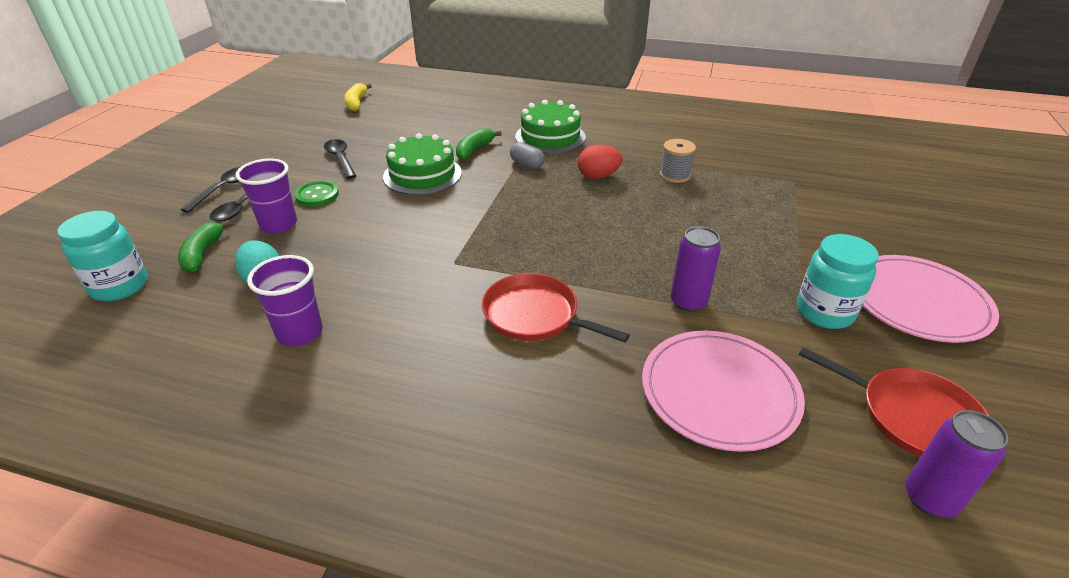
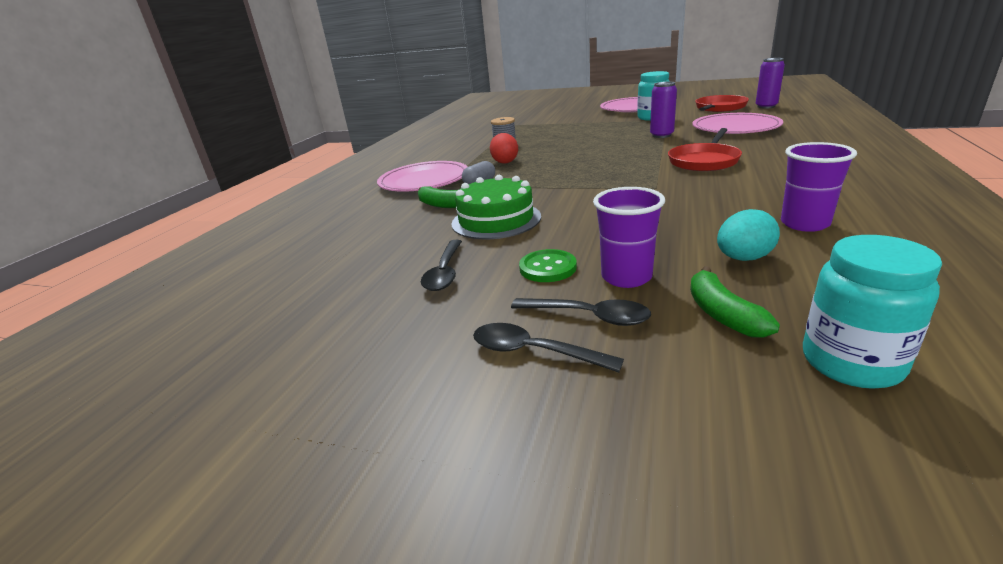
camera: 85 degrees left, 10 degrees down
green banana [178,220,231,273] -> green banana turned 75 degrees clockwise [690,266,780,338]
black spoon [324,139,356,179] -> black spoon turned 60 degrees counterclockwise [421,240,462,291]
yellow banana [344,83,372,111] -> none
green cake [515,100,586,153] -> pink plate [377,161,468,192]

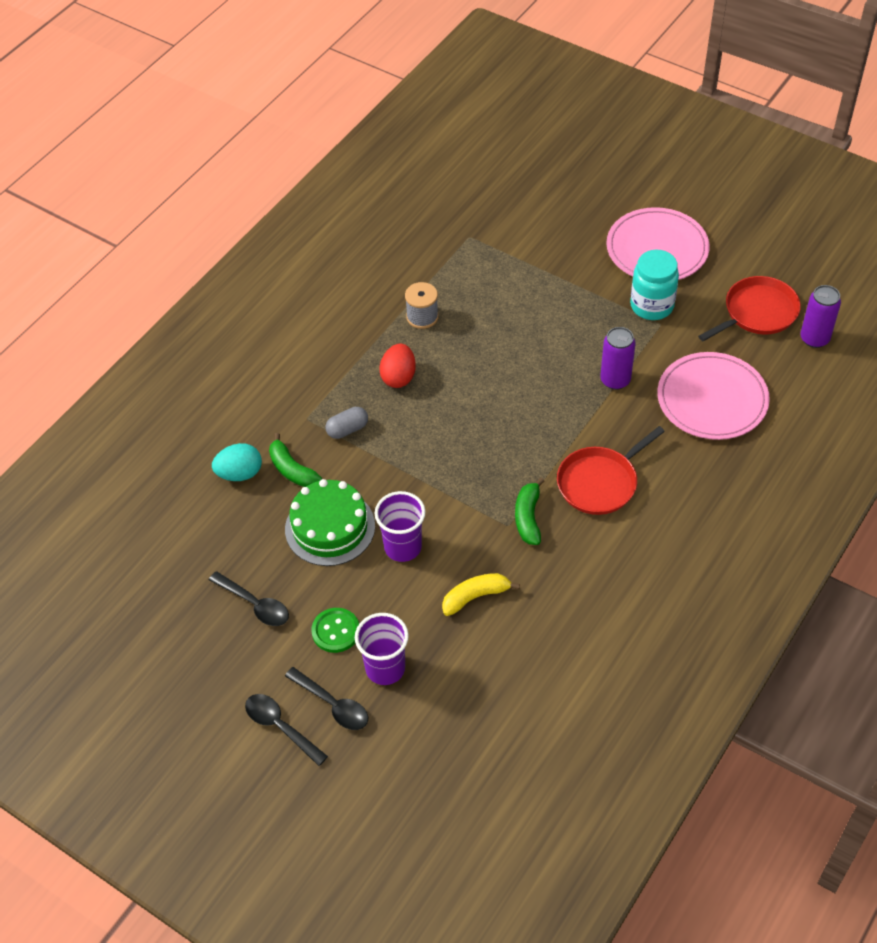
camera: 15 degrees right, 25 degrees up
pink plate [377,161,468,192] -> none
black spoon [421,240,462,291] -> black spoon turned 75 degrees counterclockwise [209,571,289,626]
green banana [690,266,780,338] -> green banana moved to [515,477,544,545]
turquoise egg [717,209,780,261] -> turquoise egg moved to [212,443,262,481]
purple cup [781,142,857,232] -> purple cup moved to [374,491,425,562]
turquoise jar [803,235,942,389] -> none
none -> yellow banana [442,573,520,616]

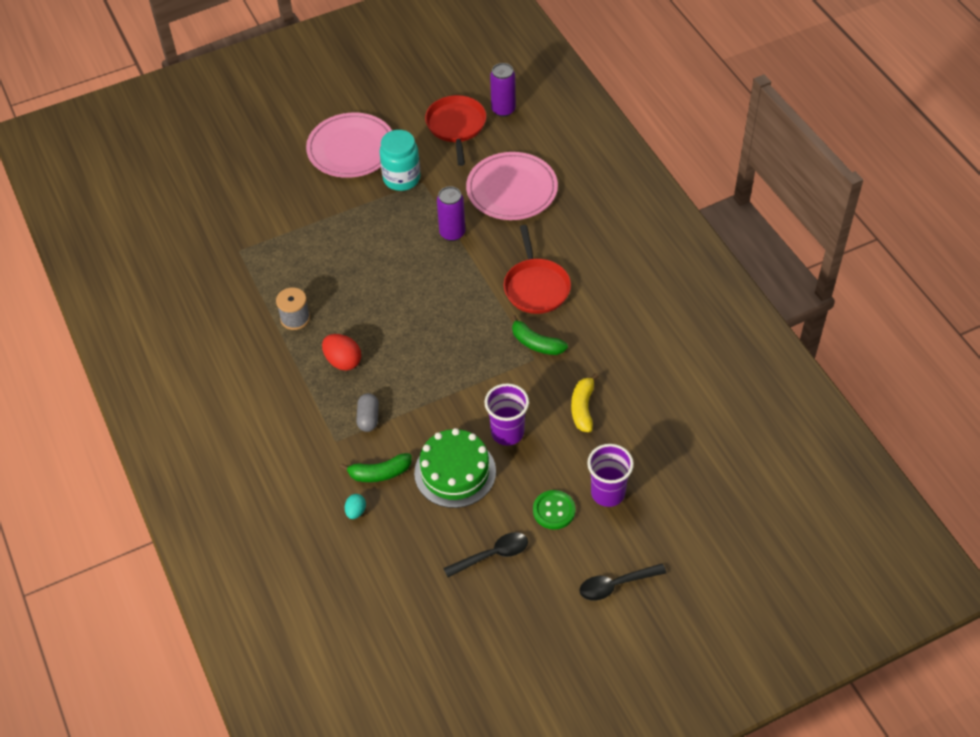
camera: 60 degrees left, 0 degrees up
turquoise egg [212,443,262,481] -> turquoise egg [345,494,366,519], size x0.59
black spoon [285,667,369,730] -> none

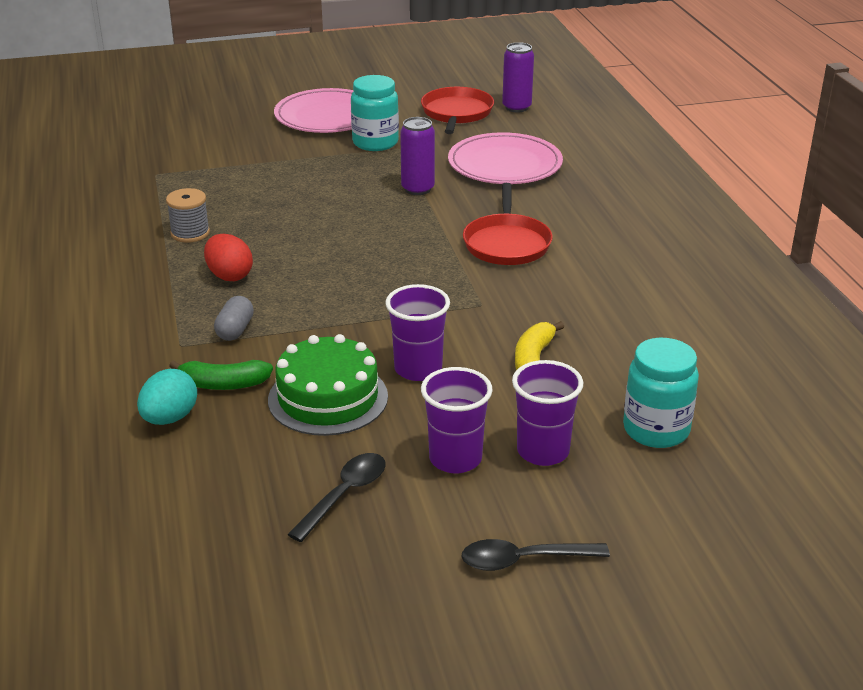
camera: 10 degrees right, 20 degrees down
turquoise egg [345,494,366,519] -> turquoise egg [137,369,197,425], size x1.70
black spoon [443,532,528,577] -> black spoon turned 45 degrees counterclockwise [287,453,386,542]
green banana [511,315,568,355] -> none
green button [533,490,575,530] -> purple cup [421,367,493,473]
none -> turquoise jar [623,338,699,448]

